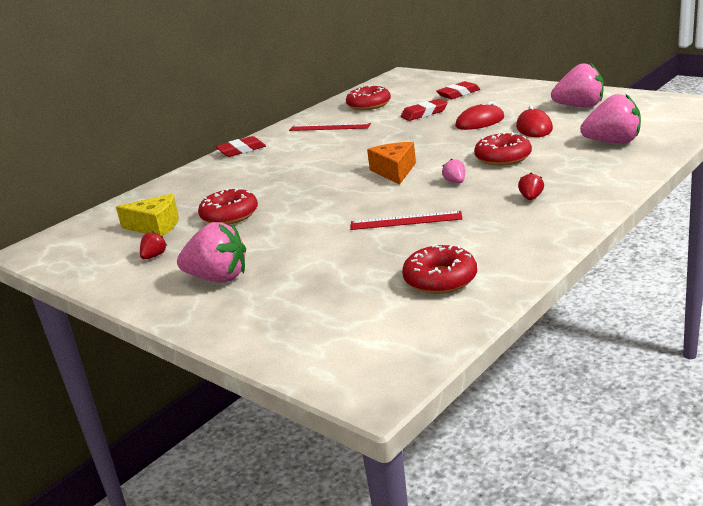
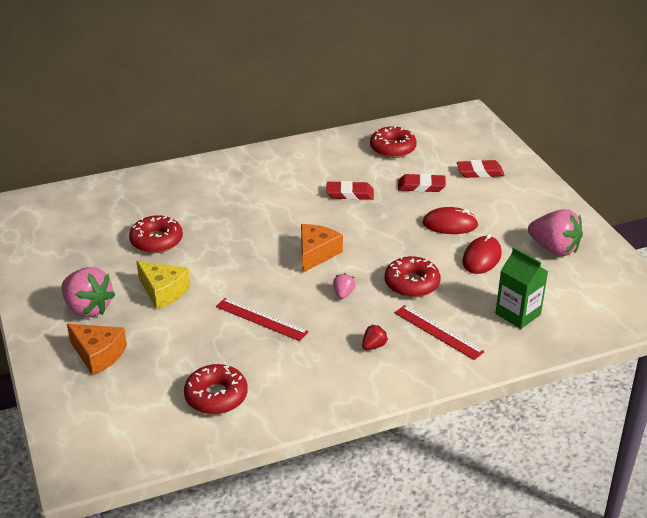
camera: 25 degrees right, 10 degrees up
yellow cheese [116,194,179,236] -> yellow cheese moved to [136,261,190,309]
red strawberry [140,231,167,259] -> none
red eraser [215,136,266,157] -> red eraser moved to [326,181,374,200]
red ruler [289,123,371,131] -> red ruler moved to [394,305,485,360]
pink strawberry [580,94,641,144] -> green carton [495,248,548,329]
none -> orange cheese [67,324,127,375]

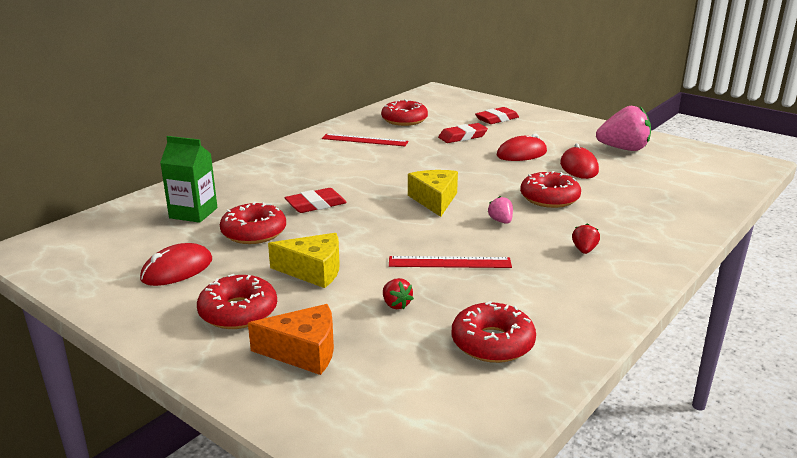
camera: 30 degrees left, 10 degrees down
pink strawberry [61,267,115,318] -> red donut [197,274,277,329]
orange cheese [301,224,343,273] -> yellow cheese [408,170,458,217]
red eraser [326,181,374,200] -> red eraser moved to [285,188,347,213]
red ruler [394,305,485,360] -> red ruler moved to [322,134,409,146]
green carton [495,248,548,329] -> green carton moved to [160,136,218,223]
none -> red mouse [140,243,212,286]
none -> red strawberry [383,278,414,309]

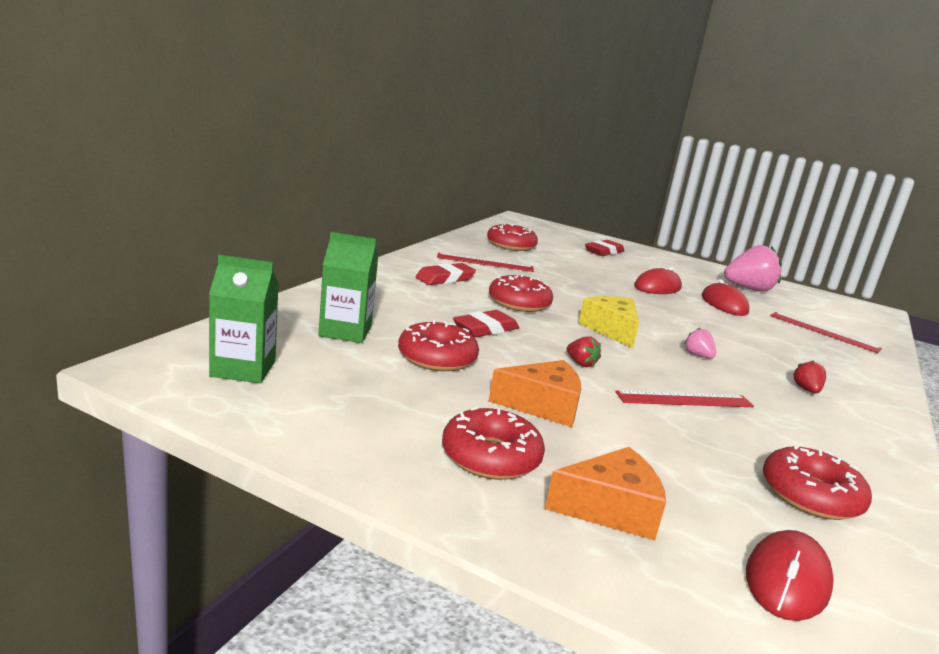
camera: 15 degrees left, 5 degrees down
red mouse [140,243,212,286] -> red mouse moved to [746,530,834,621]
yellow cheese [268,233,340,288] -> orange cheese [489,360,581,427]
red strawberry [383,278,414,309] -> red strawberry moved to [567,336,601,367]
red eraser [438,123,488,143] -> red eraser moved to [415,263,476,285]
red donut [520,171,581,208] -> red donut moved to [489,275,553,312]
none -> green carton [209,255,279,383]
none -> red ruler [770,312,882,353]

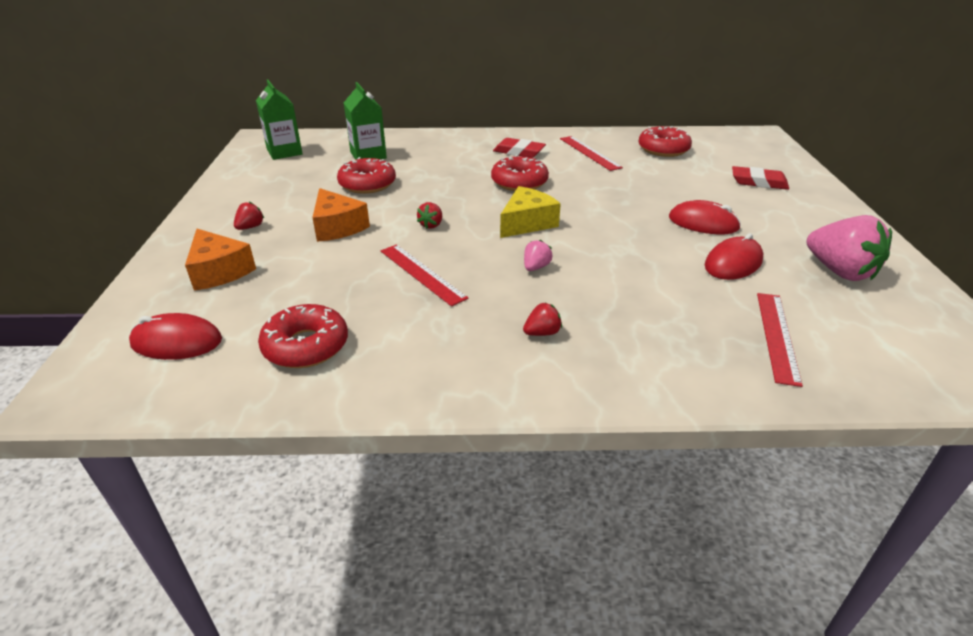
camera: 65 degrees right, 15 degrees up
red donut [442,406,545,480] -> red strawberry [234,202,264,230]
red eraser [453,310,519,337] -> none

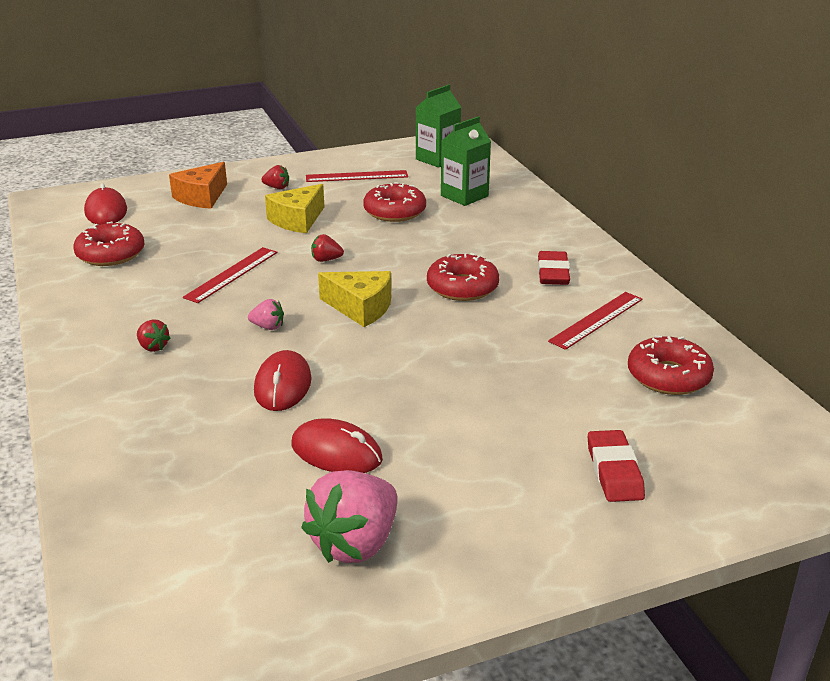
camera: 70 degrees right, 5 degrees down
orange cheese [312,188,370,242] -> yellow cheese [265,184,324,233]
red mouse [669,200,741,234] -> red mouse moved to [254,350,312,411]
red ruler [757,293,803,387] -> red ruler moved to [306,170,408,182]

